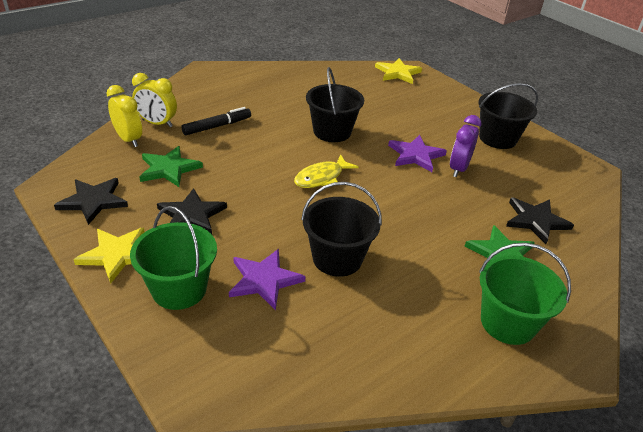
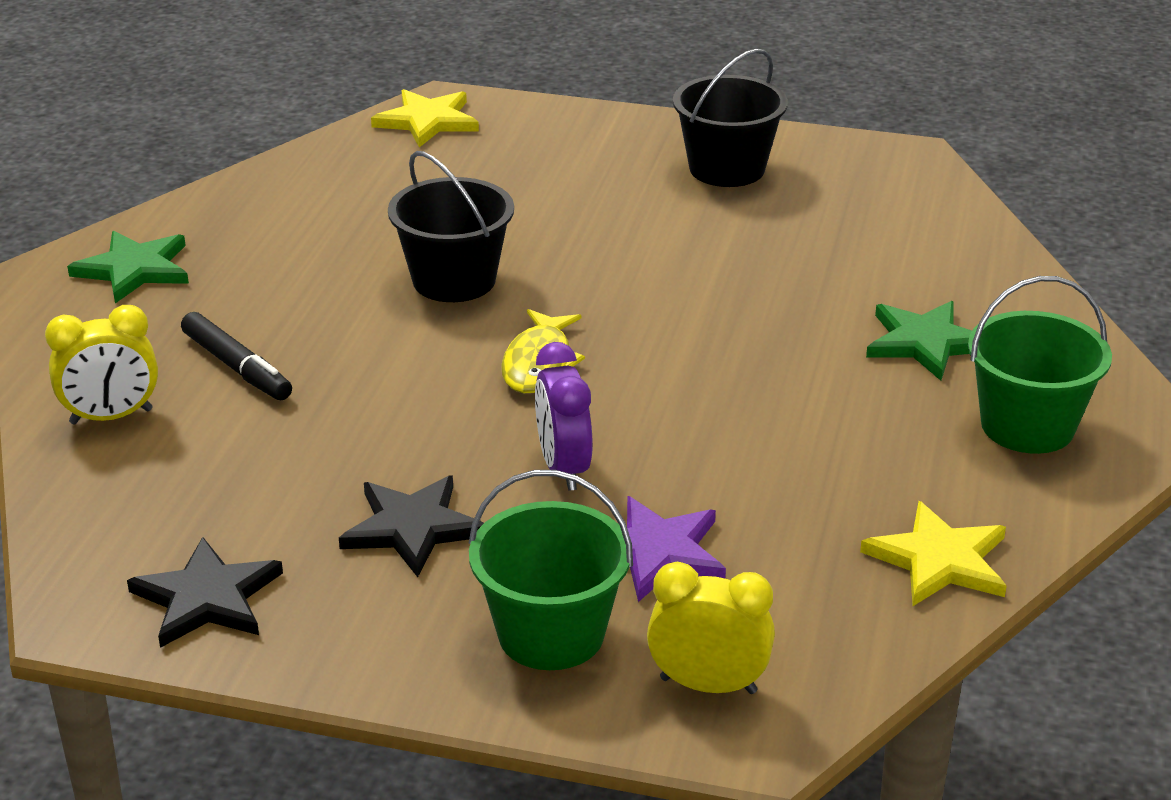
camera: 35 degrees left, 5 degrees down
yellow star [73,228,144,284] -> yellow star moved to [860,501,1007,606]
yellow clock [107,85,142,147] -> yellow clock moved to [647,562,775,694]
green star [139,146,203,187] -> green star moved to [67,231,189,303]
black marker [181,107,251,135] -> black marker turned 120 degrees clockwise [181,312,292,400]
black bucket [301,182,382,277] -> none
purple star [388,135,447,172] -> none
purple clock [450,115,481,177] -> purple clock moved to [535,342,593,491]
black star [506,198,574,244] -> none

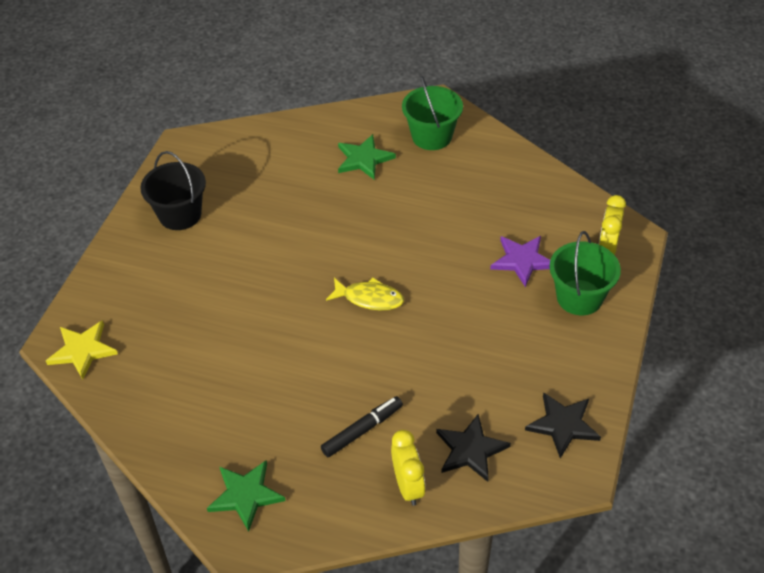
camera: 85 degrees left, 15 degrees up
black star [339,476,484,577] -> black star moved to [436,414,511,482]
black bucket [388,151,514,302] -> none
purple clock [535,342,593,491] -> none
yellow star [860,501,1007,606] -> none

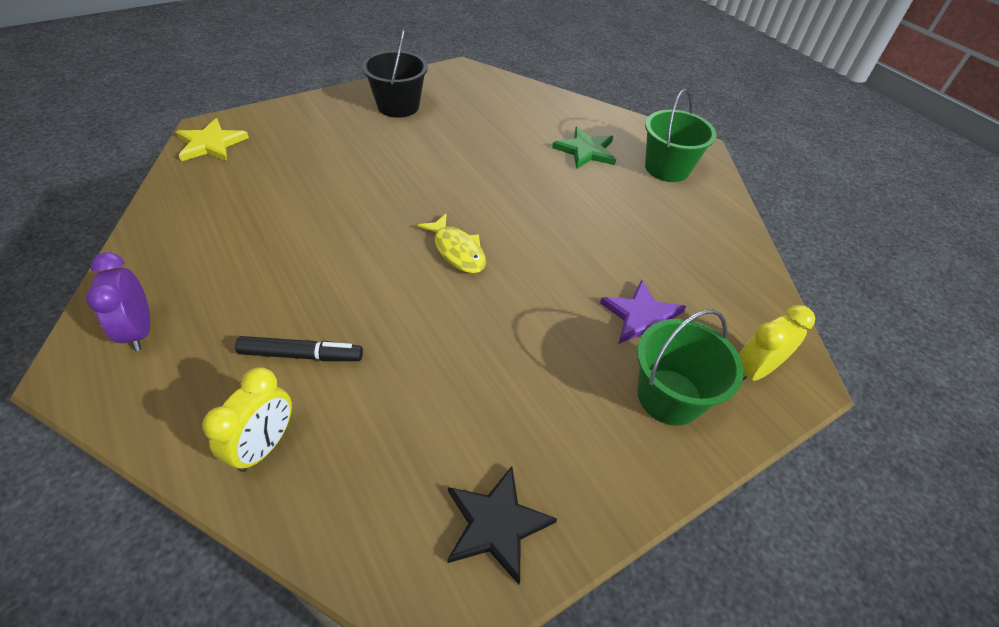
camera: 35 degrees right, 0 degrees up
green star [207,460,286,532] -> purple clock [86,252,150,351]
black star [436,414,511,482] -> none

